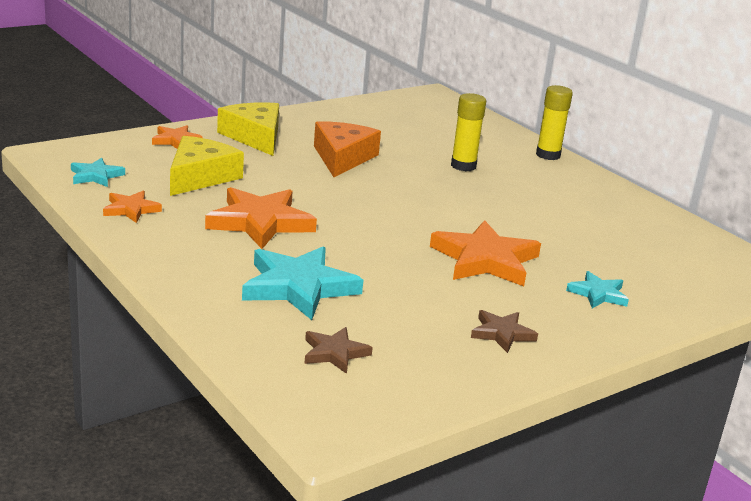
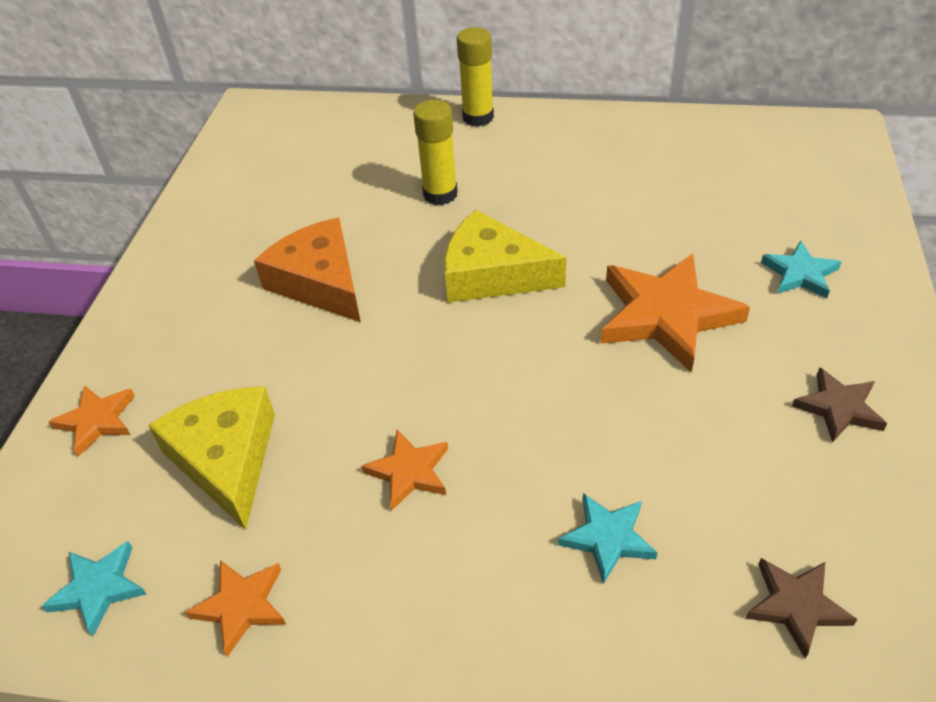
camera: 40 degrees left, 20 degrees up
orange star [205,187,317,249] -> orange star [361,430,448,511], size x0.53
yellow cheese [217,102,279,156] -> yellow cheese moved to [444,210,566,303]
turquoise star [242,246,363,320] -> turquoise star [558,493,658,584], size x0.53

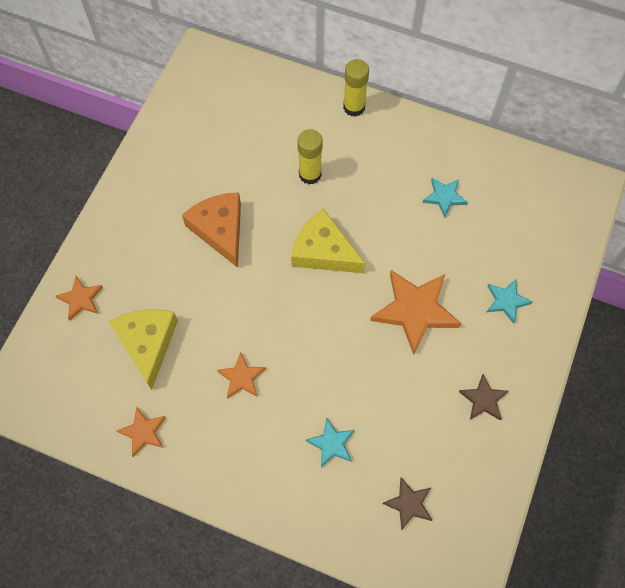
camera: 10 degrees right, 20 degrees up
turquoise star [41,541,146,636] -> turquoise star moved to [423,178,468,218]

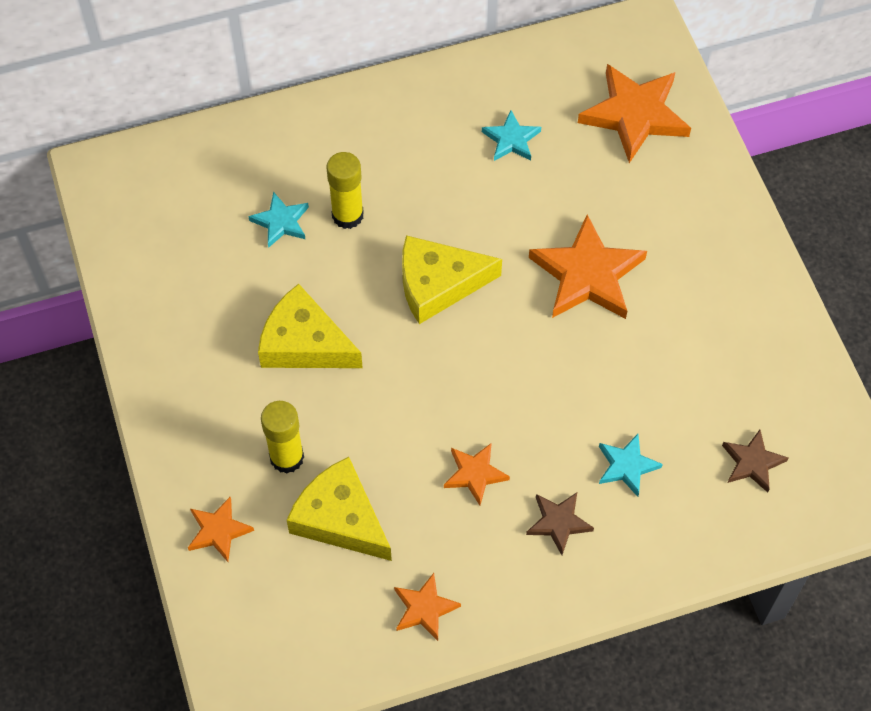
camera: 40 degrees left, 5 degrees down
orange cheese [182,193,241,268] -> yellow cheese [258,284,363,368]
yellow glue stick [343,59,369,117] -> yellow glue stick moved to [261,401,304,473]
brown star [459,374,508,420] -> brown star moved to [526,493,594,555]
turquoise star [486,279,532,324] -> turquoise star moved to [248,192,309,248]
none -> orange star [578,64,691,163]

